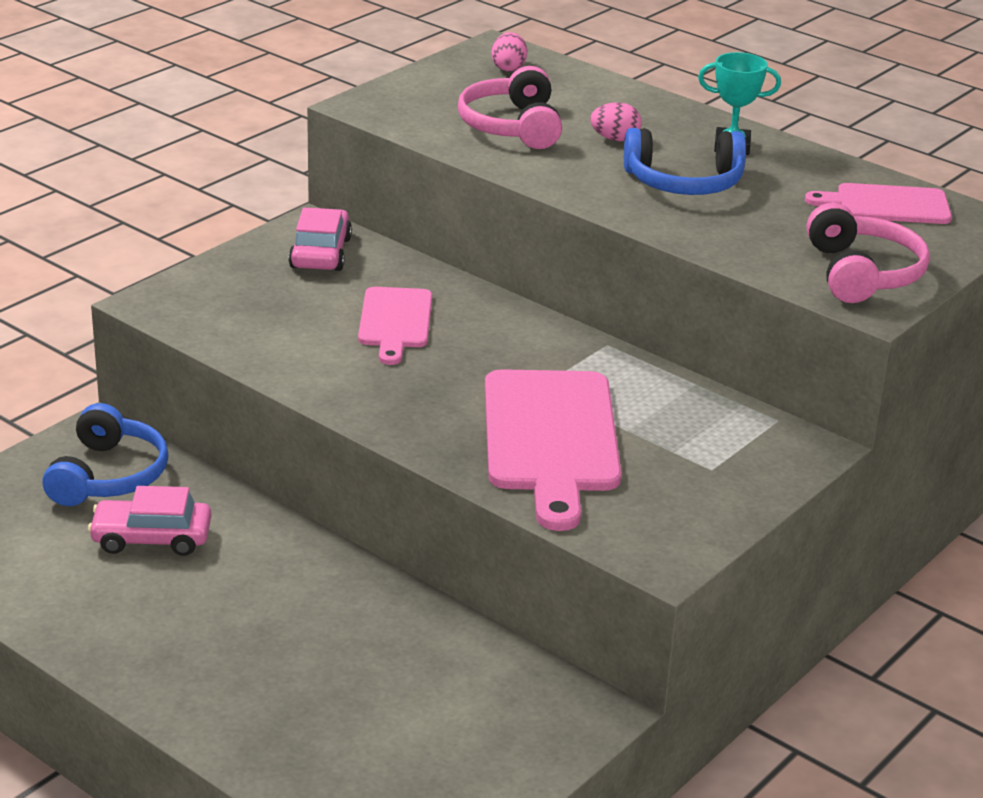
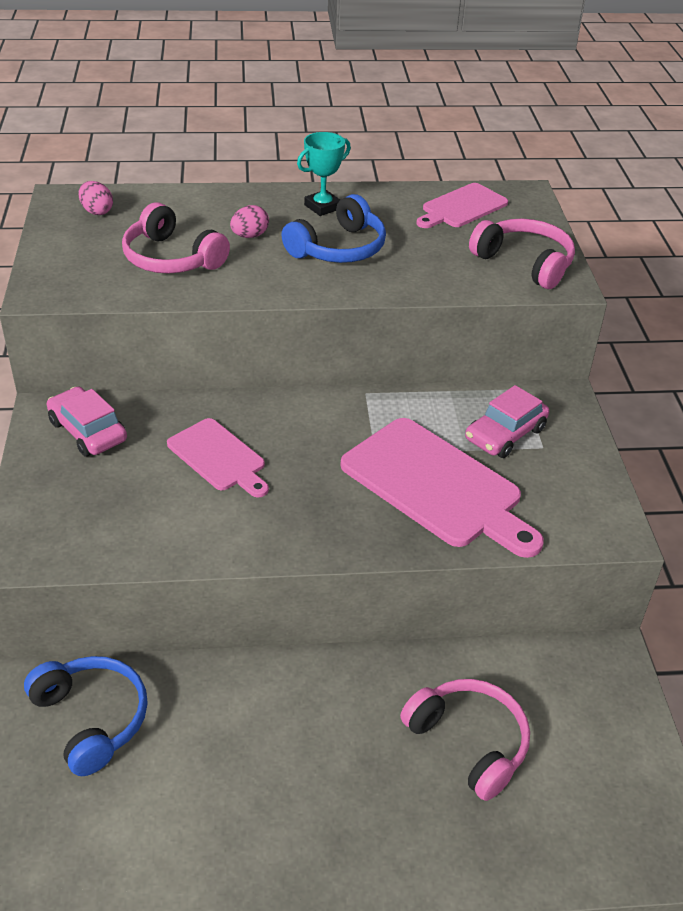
camera: 45 degrees left, 10 degrees up
pink car [88,486,211,556] -> pink car moved to [465,385,549,458]
none -> pink headphones [400,679,530,801]

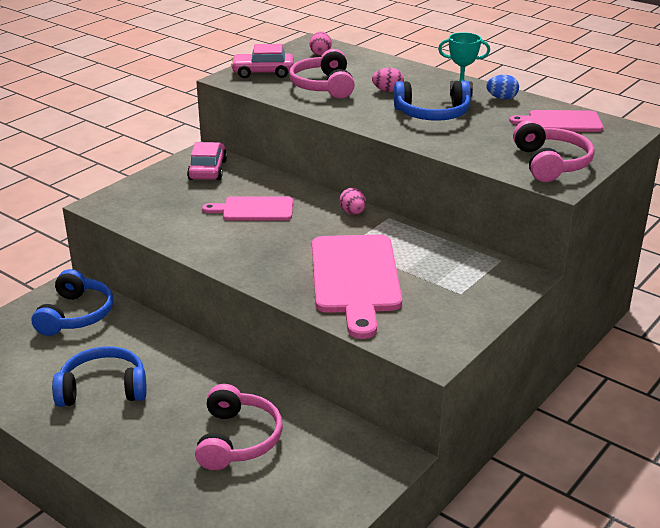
camera: 45 degrees right, 10 degrees down
pink cutting board [167,418,269,498] -> pink cutting board turned 90 degrees clockwise [202,196,293,221]
pink car [465,385,549,458] -> pink car moved to [231,44,294,78]
none -> blue headphones [52,346,147,407]
none -> pink egg [339,188,366,215]
none -> blue egg [486,75,519,99]

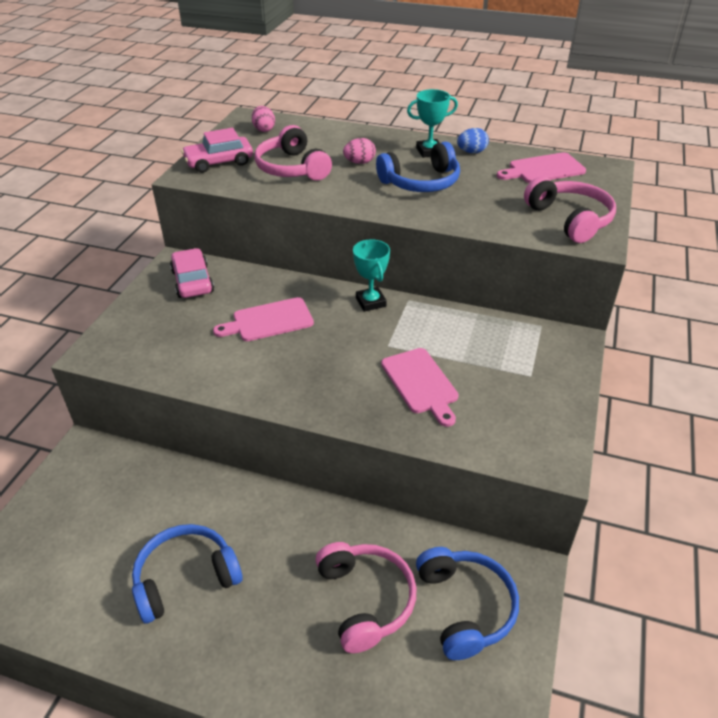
camera: 20 degrees left, 10 degrees up
blue headphones [32,269,113,336] -> blue headphones moved to [416,547,519,660]
pink cutting board [312,235,402,339] -> pink cutting board [381,348,459,427], size x0.58
pink egg [339,188,366,215] -> turquoise trophy [353,239,390,312]

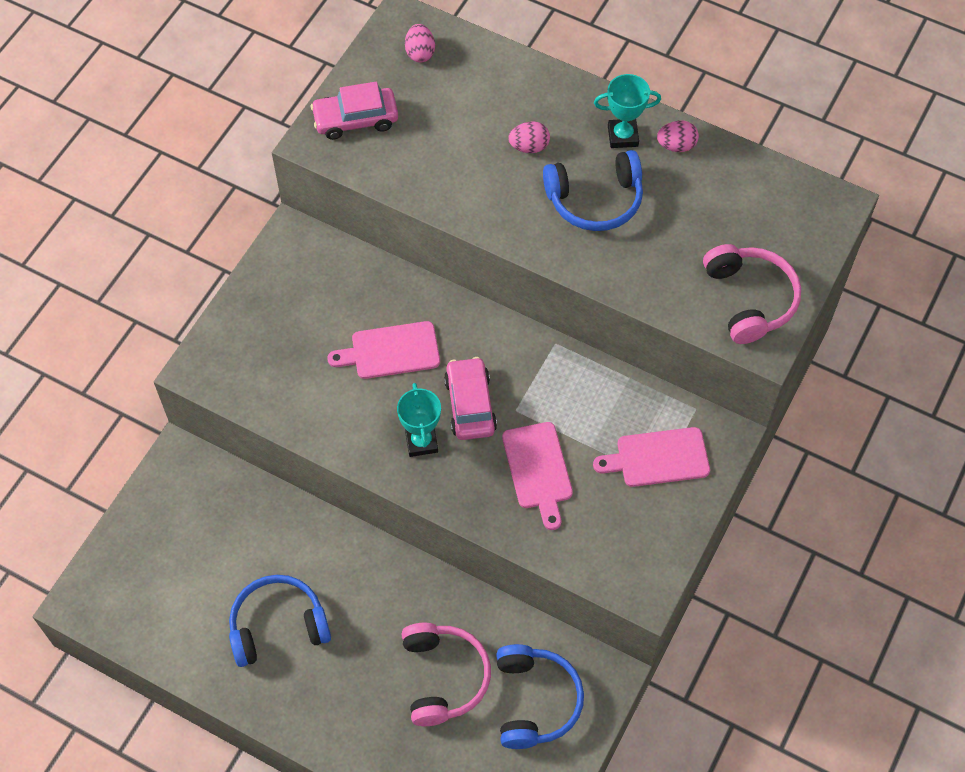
camera: 10 degrees right, 20 degrees up
pink car [170,248,214,298] -> pink car moved to [444,357,497,440]
pink headphones [254,125,332,181] -> none
turquoise trophy [353,239,390,312] -> turquoise trophy moved to [397,383,441,457]
blue egg [457,128,489,153] -> pink egg [657,121,699,152]
pink cutting board [497,152,586,183] -> pink cutting board moved to [593,427,710,487]

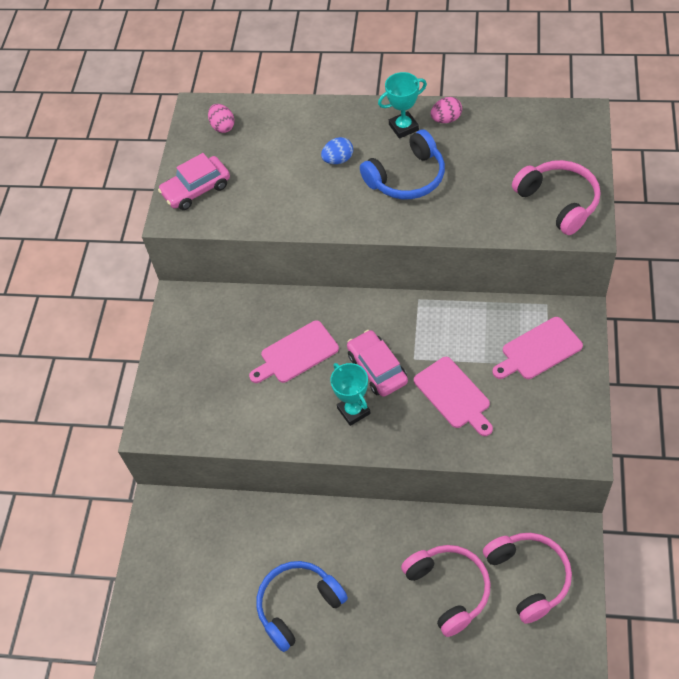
camera: 15 degrees left, 5 degrees down
blue headphones [496,644,584,749] -> pink headphones [483,533,572,624]
pink egg [508,121,550,153] -> blue egg [321,137,353,164]

